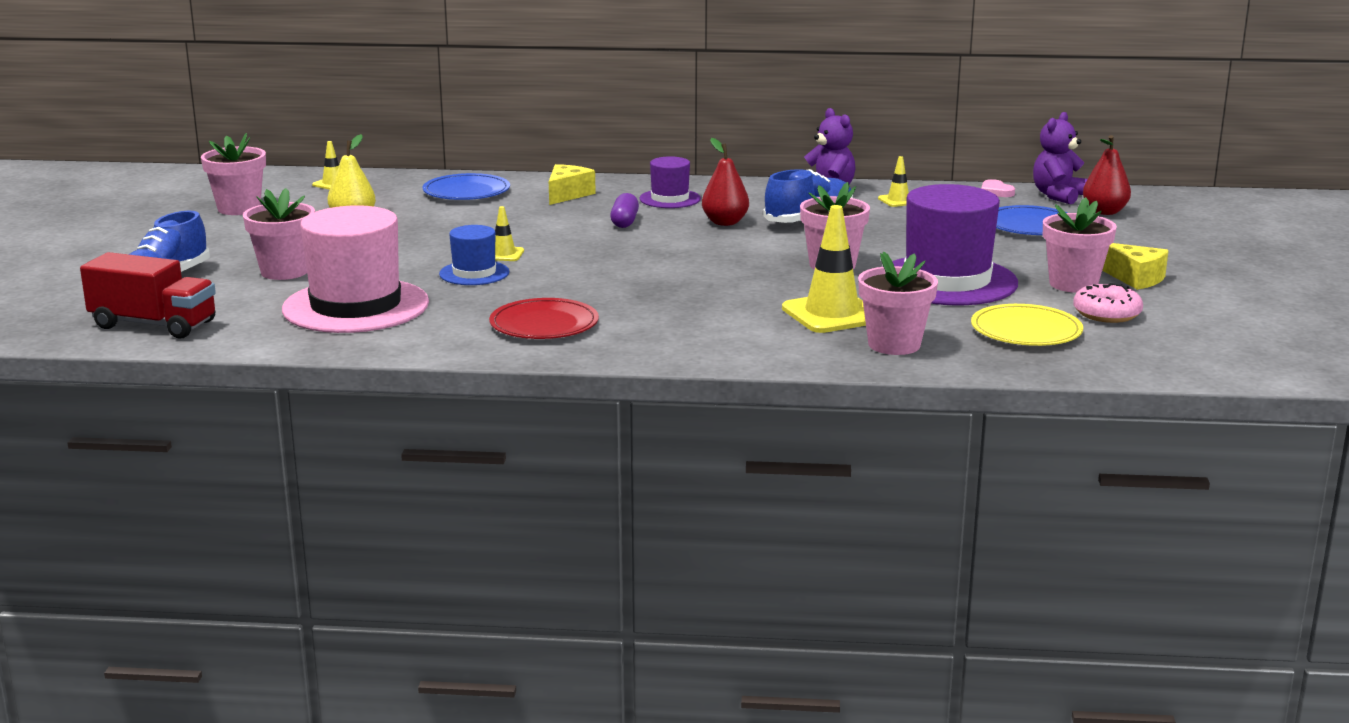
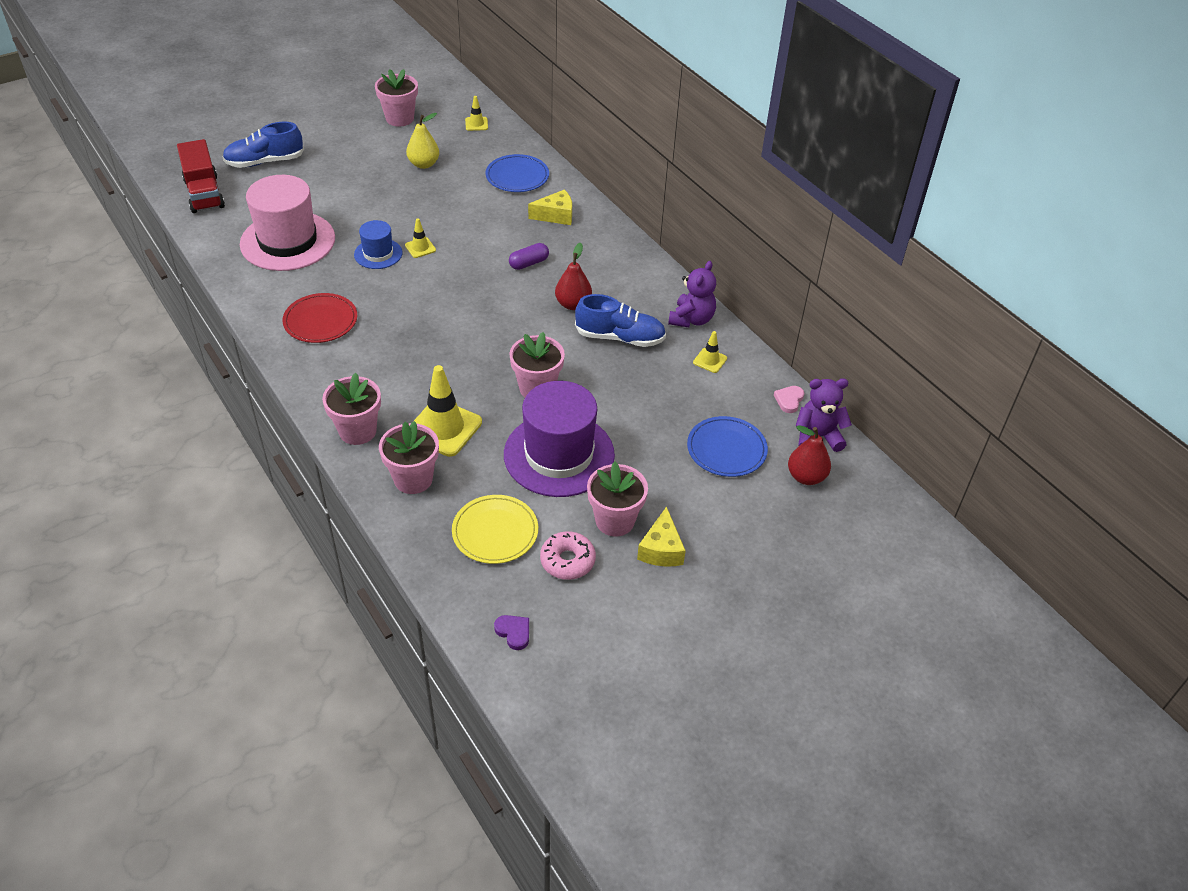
camera: 50 degrees right, 25 degrees up
pink flower pot [243,188,315,280] -> pink flower pot moved to [322,373,381,445]
purple hat [639,156,701,208] -> none
none -> purple heart [494,615,529,650]

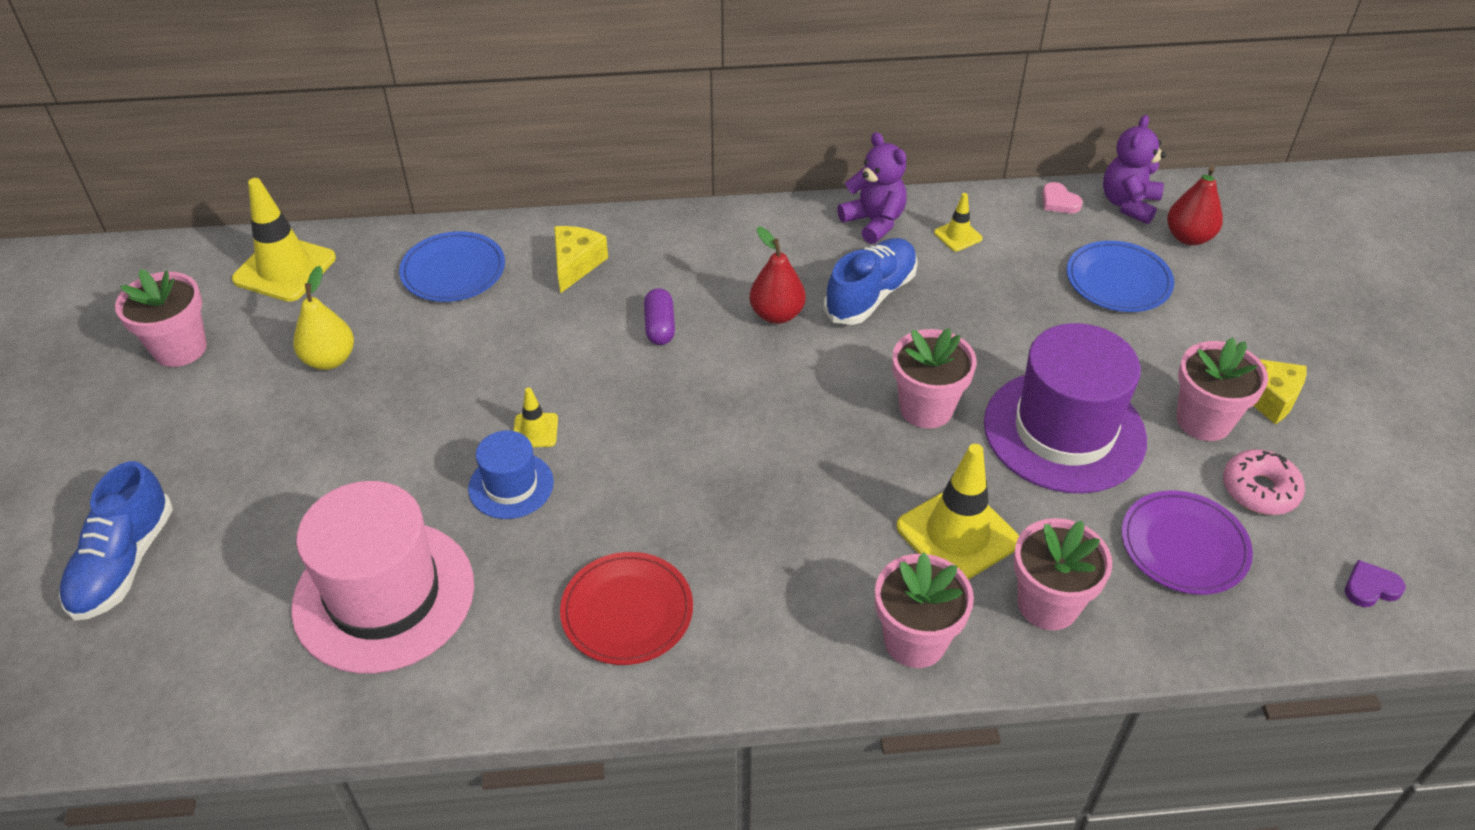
camera: 60 degrees left, 0 degrees up
red truck [177,139,225,213] -> none
yellow plate [452,495,538,564] -> purple plate [1121,491,1253,595]
yellow traffic cone [465,96,488,131] -> yellow traffic cone [232,178,336,302], size x2.05

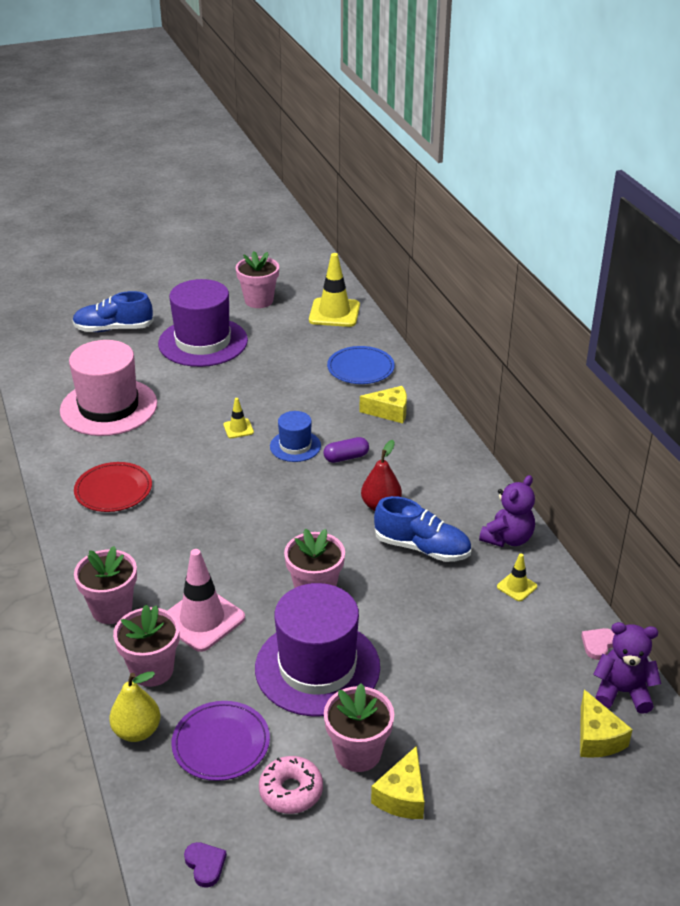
camera: 75 degrees right, 10 degrees down
yellow pear [293,266,354,370] -> yellow pear moved to [109,672,160,742]
blue hat [468,430,554,519] -> blue hat moved to [270,411,321,462]
yellow traffic cone [896,444,1019,580] -> pink traffic cone [167,549,245,652]
blue plate [1067,241,1174,312] -> none
red pear [1167,166,1223,245] -> yellow cheese [580,689,633,758]
none -> purple hat [158,279,248,367]

